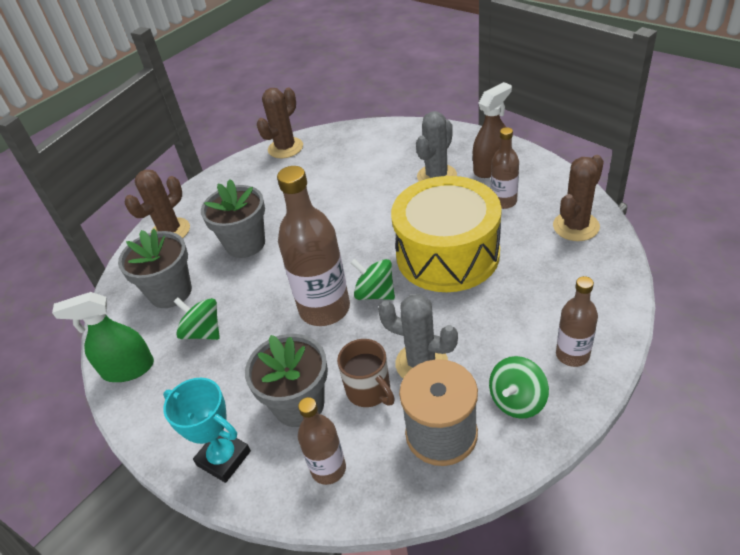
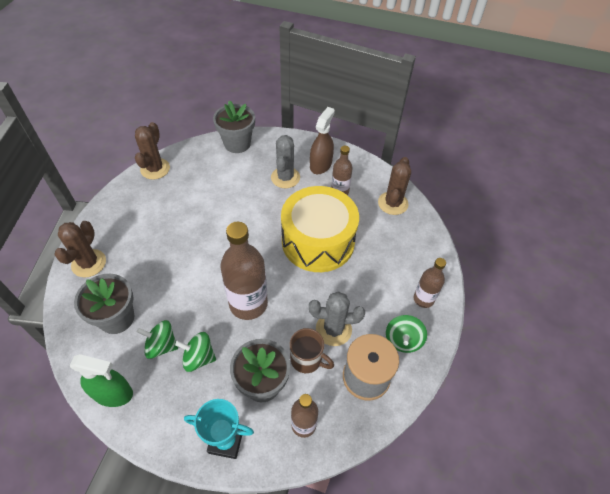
camera: 30 degrees left, 10 degrees up
green spray bottle [52,292,154,382] -> green spray bottle turned 135 degrees counterclockwise [70,354,133,407]
grey flower pot [201,179,265,258] -> grey flower pot moved to [213,100,255,153]
green spinning top [350,259,395,300] -> green spinning top moved to [175,332,216,372]

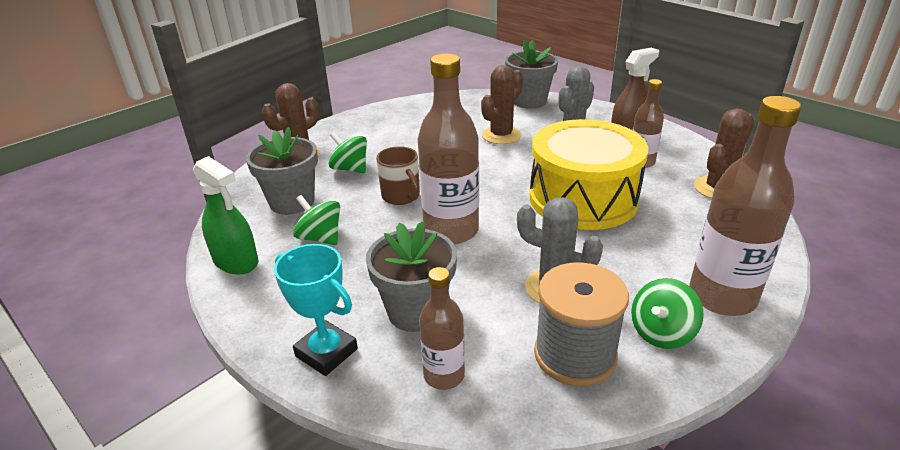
camera: 30 degrees right, 20 degrees down
brown cactus [135,122,170,180] -> brown cactus moved to [481,65,523,144]
green spinning top [175,332,216,372] -> green spinning top moved to [329,132,367,173]
brown mug [290,328,334,373] -> brown mug moved to [376,146,420,205]
brown bottle [414,258,446,308] -> brown bottle [689,96,801,316], size x1.78

